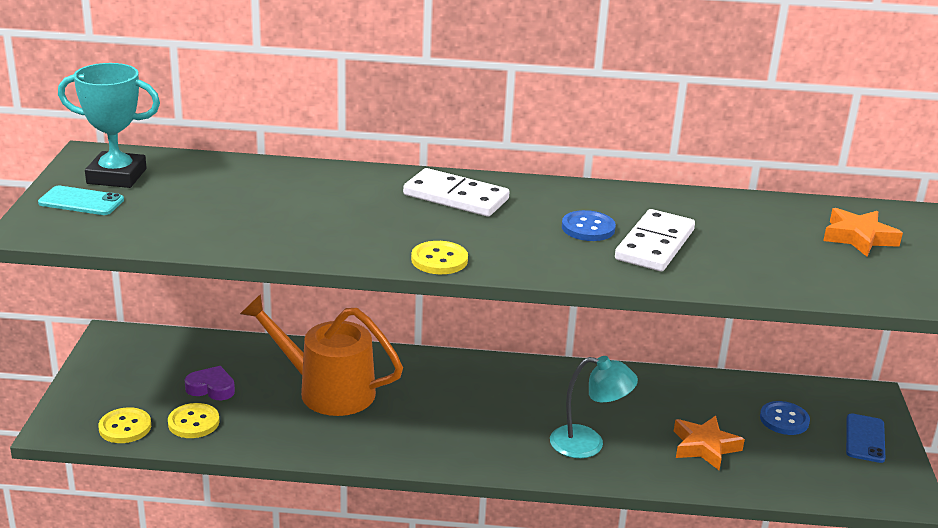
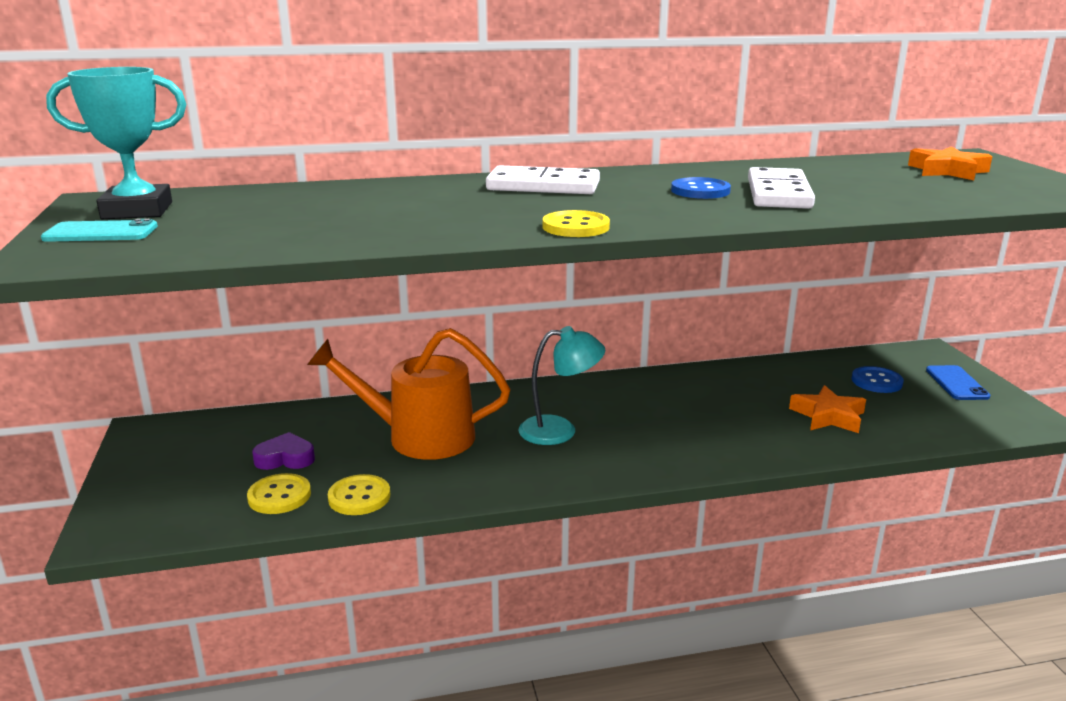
camera: 15 degrees left, 5 degrees down
yellow button [98,407,151,443] -> yellow button moved to [328,474,390,515]
turquoise lamp [550,356,638,458] -> turquoise lamp moved to [519,326,605,445]

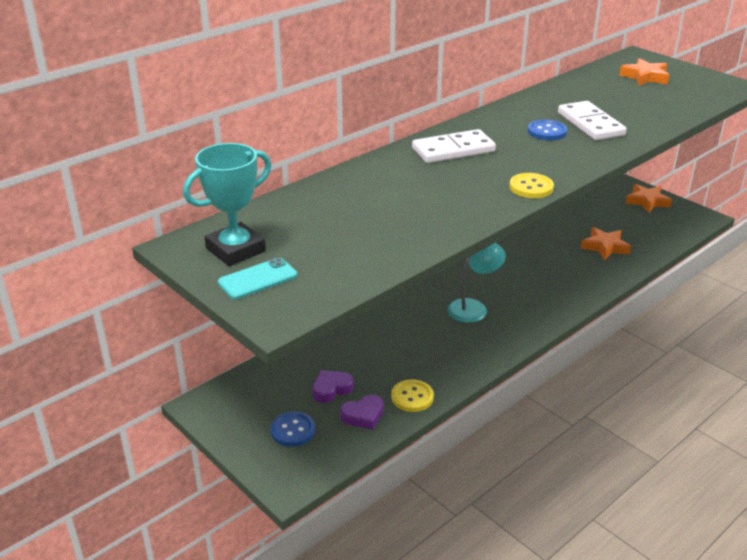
camera: 30 degrees left, 10 degrees up
yellow button [247,473,311,514] -> purple heart [340,395,384,430]
orange watering can [307,328,510,460] -> none
blue button [852,366,904,393] -> blue button moved to [270,411,315,447]
blue phone [926,365,991,400] -> orange star [625,184,672,213]

